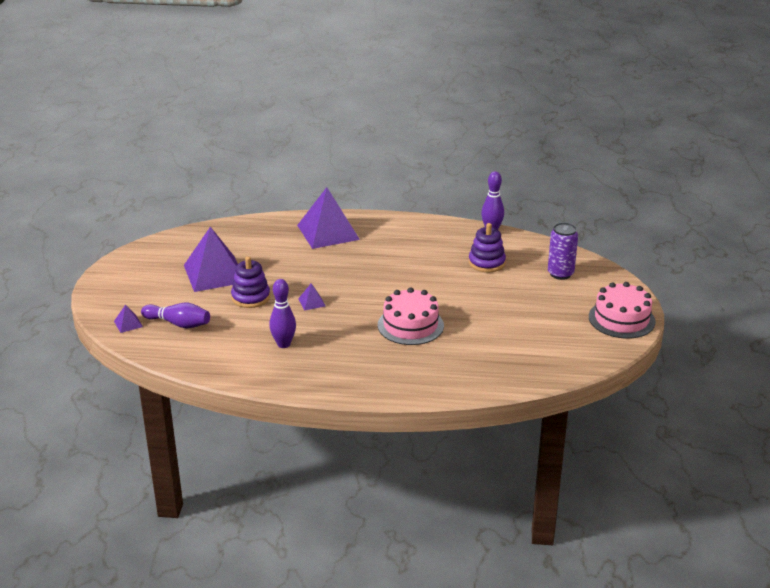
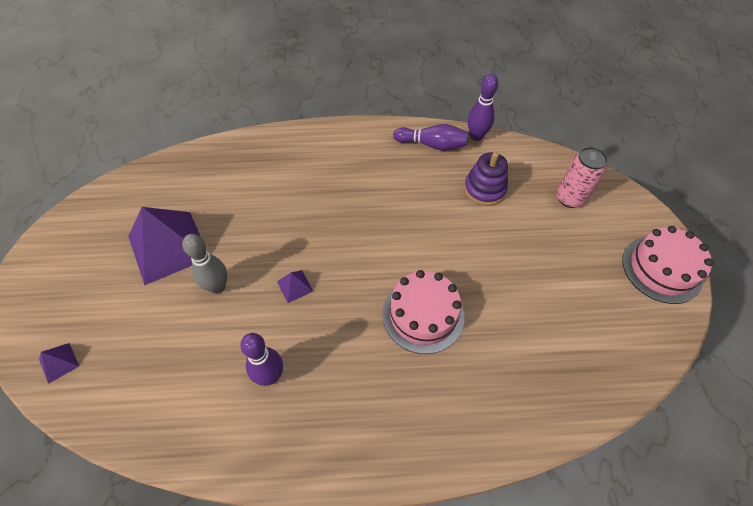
camera: 10 degrees left, 25 degrees up
purple bowling pin [141,303,210,329] -> purple bowling pin moved to [393,124,469,151]
purple stacking toy [231,256,270,308] -> grey bowling pin [182,234,227,294]
purple pyramid [297,187,360,249] -> none
purple can [548,223,578,280] -> pink can [557,147,608,208]

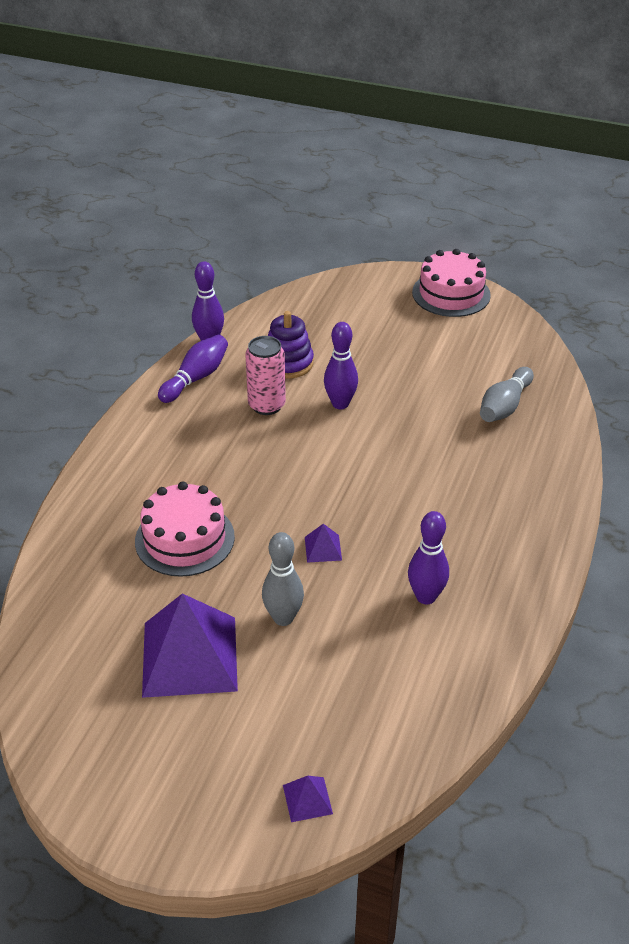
camera: 65 degrees left, 15 degrees down
pink cake [382,270,465,354] -> pink cake moved to [135,481,235,577]
pink can [557,147,608,208] -> pink can moved to [245,336,286,415]
none -> purple bowling pin [324,322,358,409]
none -> grey bowling pin [480,367,534,422]

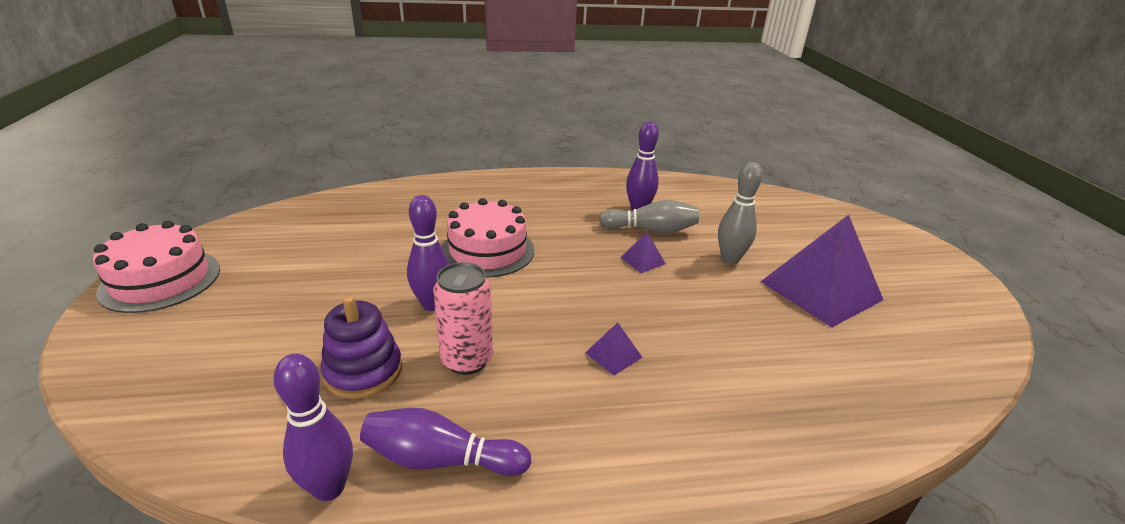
camera: 120 degrees left, 10 degrees down
pink cake [135,481,235,577] -> pink cake moved to [442,198,534,278]
purple pyramid [283,776,333,822] -> purple pyramid moved to [585,322,643,376]
grey bowling pin [480,367,534,422] -> grey bowling pin moved to [599,200,699,233]

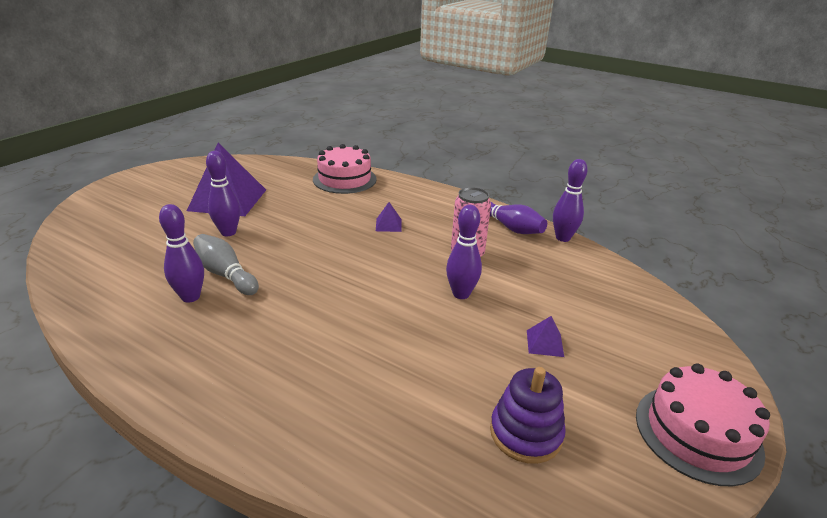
camera: 140 degrees left, 0 degrees up
purple stacking toy [321,295,402,399] -> purple stacking toy moved to [490,367,566,464]
pink cake [442,198,534,278] -> pink cake moved to [313,144,377,194]
purple pyramid [620,232,666,273] -> purple pyramid moved to [527,316,564,357]
grey bowling pin [718,162,763,264] -> purple bowling pin [206,151,240,236]

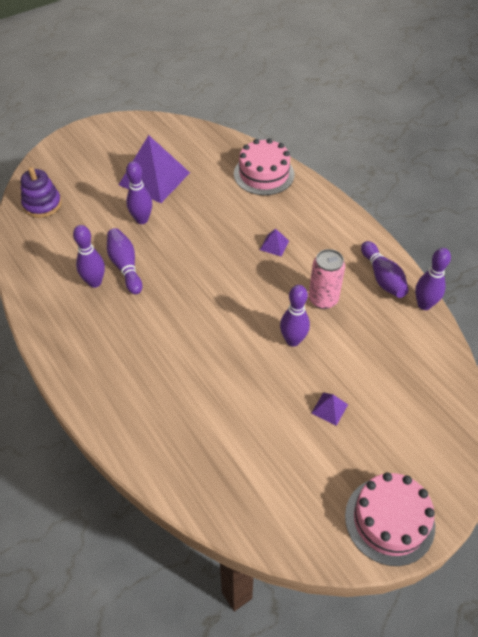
camera: 25 degrees right, 20 degrees up
grey bowling pin [193,234,259,295] -> purple bowling pin [107,228,142,294]
purple stacking toy [490,367,566,464] -> purple stacking toy moved to [21,167,62,218]

